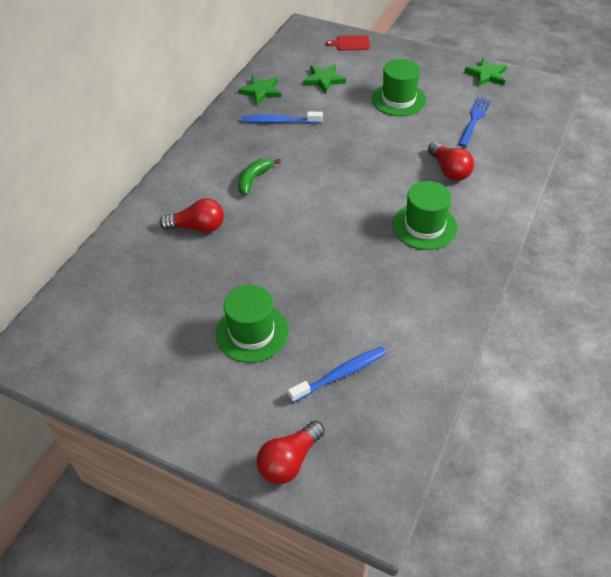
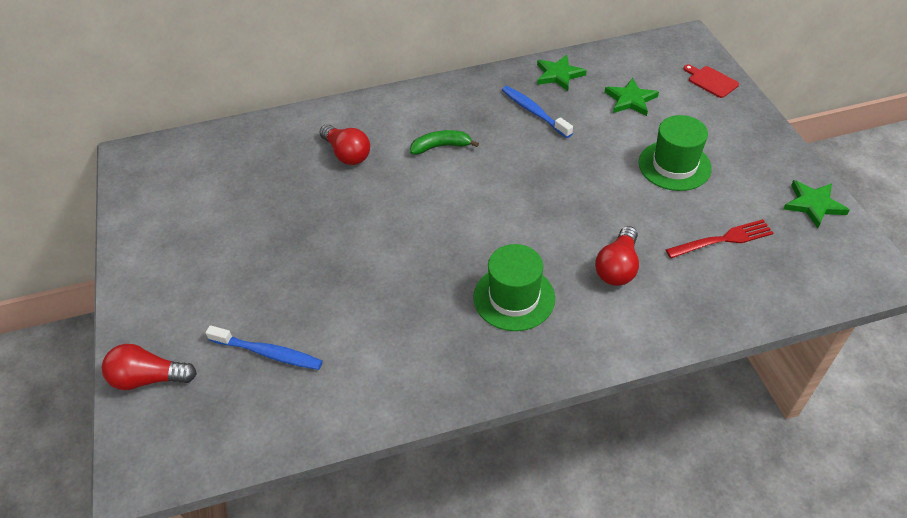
camera: 50 degrees right, 0 degrees up
green hat [215,285,288,363] -> none
blue fork [458,97,491,147] -> red fork [665,219,774,258]

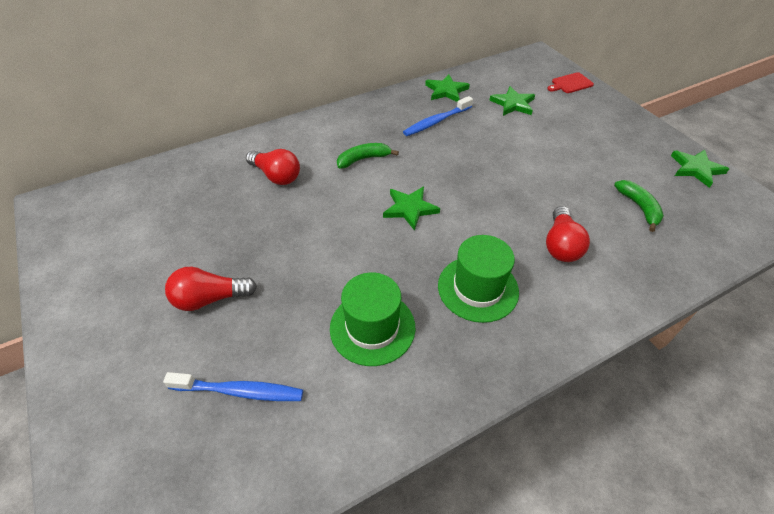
camera: 15 degrees left, 0 degrees up
red light bulb [102,344,197,390] -> red light bulb moved to [165,266,257,311]
blue toothbrush [502,86,573,138] -> blue toothbrush turned 75 degrees counterclockwise [403,96,473,136]
green hat [639,115,712,191] -> green hat moved to [330,273,415,366]
red fork [665,219,774,258] -> green banana [614,180,664,232]
red cutting board [683,64,739,98] -> red cutting board turned 60 degrees counterclockwise [547,72,594,93]
none -> green star [383,186,440,231]

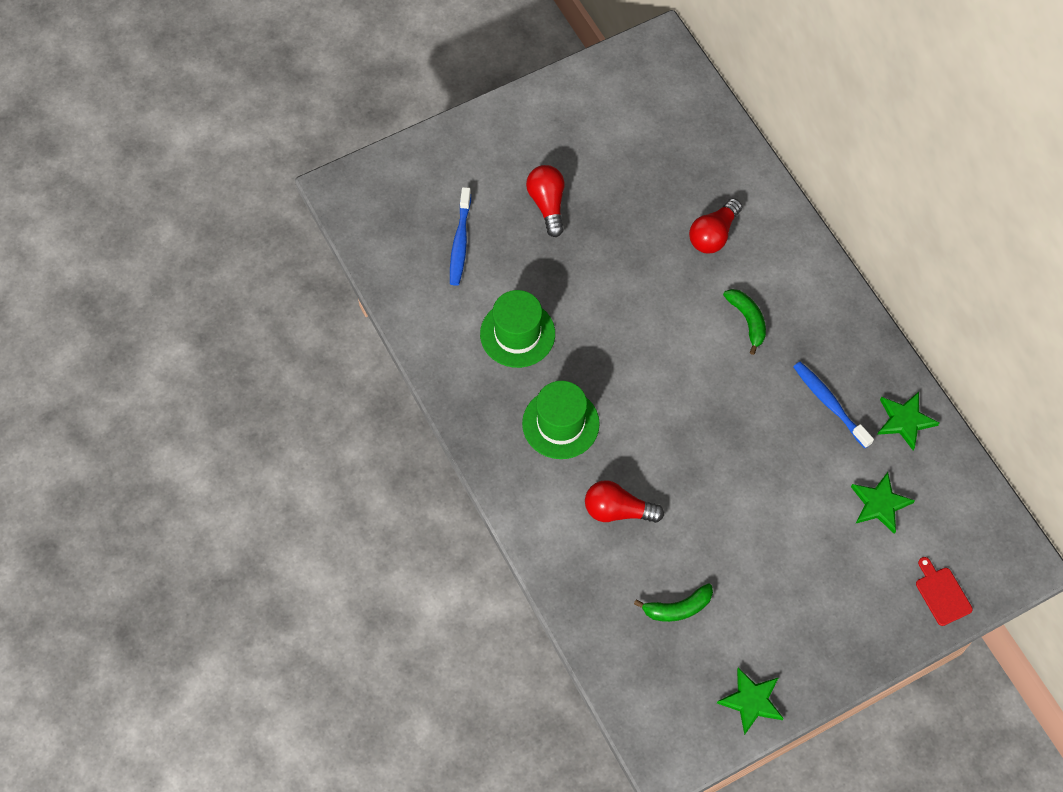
camera: 90 degrees right, 15 degrees up
green star [383,186,440,231] -> none

